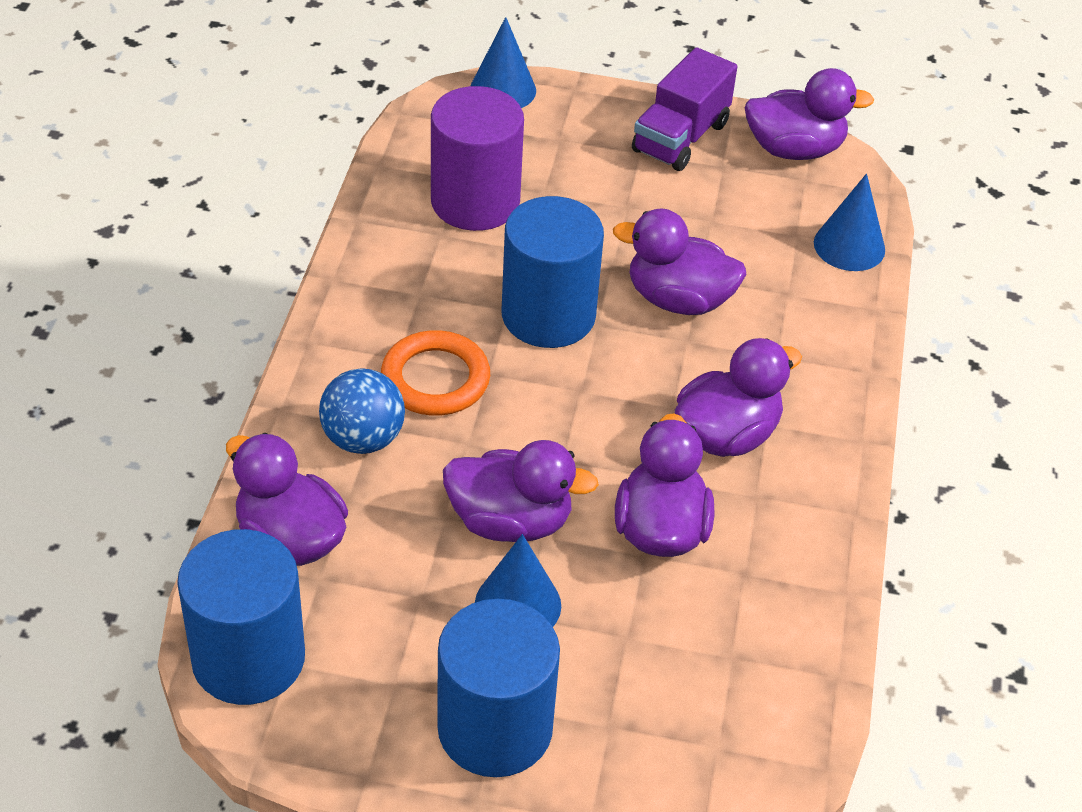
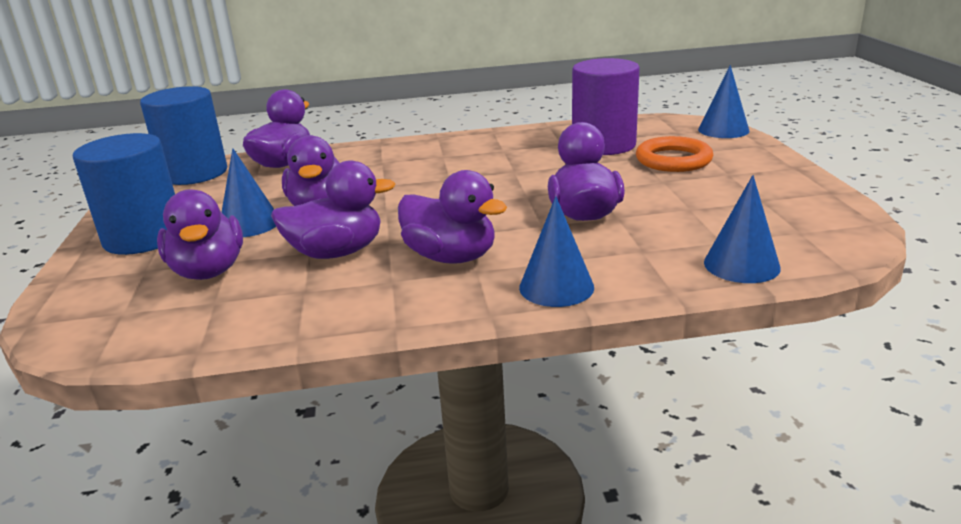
camera: 75 degrees right, 20 degrees down
blue ball [319,368,405,454] -> none
orange ring [381,330,490,416] -> orange ring moved to [636,136,713,172]
blue cylinder [502,196,604,348] -> none
purple truck [632,47,737,171] -> none
purple duck [745,68,874,160] -> purple duck moved to [157,189,243,280]
none -> blue cone [519,196,594,307]

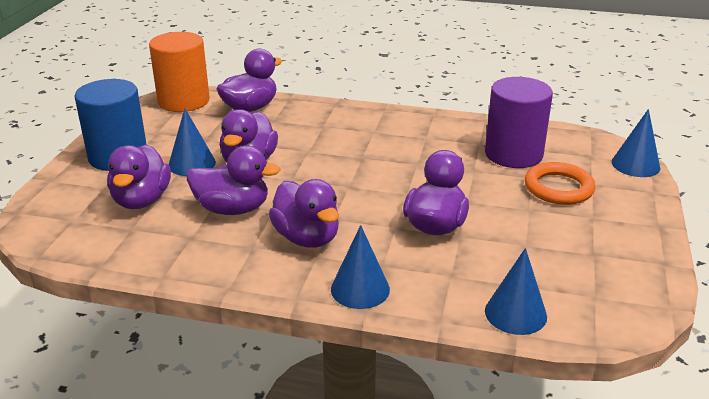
camera: 20 degrees right, 5 degrees up
blue cylinder [140,86,227,185] -> orange cylinder [149,32,210,112]

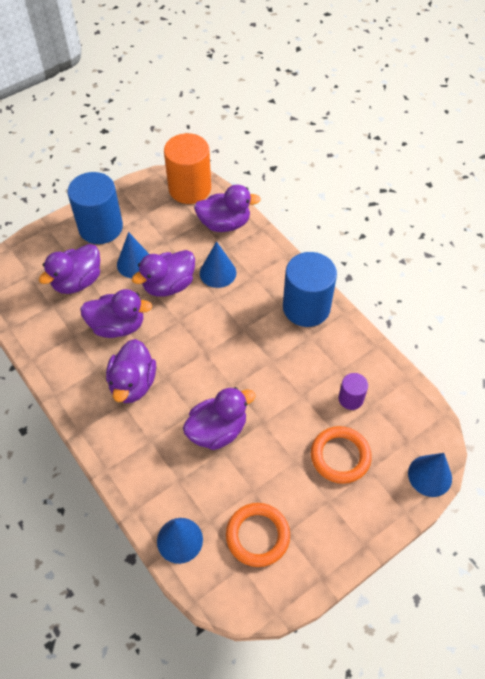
camera: 40 degrees right, 25 degrees up
purple duck [187,145,281,215] -> purple duck turned 45 degrees counterclockwise [80,289,152,338]
blue cone [331,225,390,309] -> blue cone moved to [200,241,236,288]
purple cylinder [485,77,553,168] -> purple cylinder [338,373,368,410], size x0.49
none -> orange ring [226,503,290,567]
none -> blue cylinder [283,252,337,327]

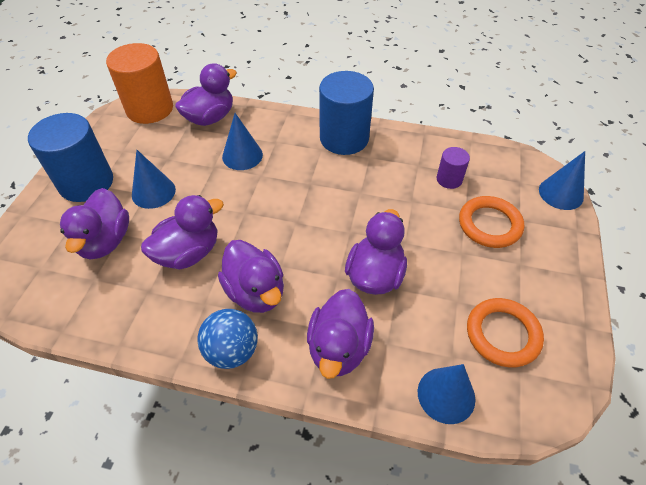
camera: 40 degrees left, 5 degrees down
purple duck [132,250,195,297] -> purple duck moved to [307,289,374,379]
none -> blue ball [197,309,258,369]

